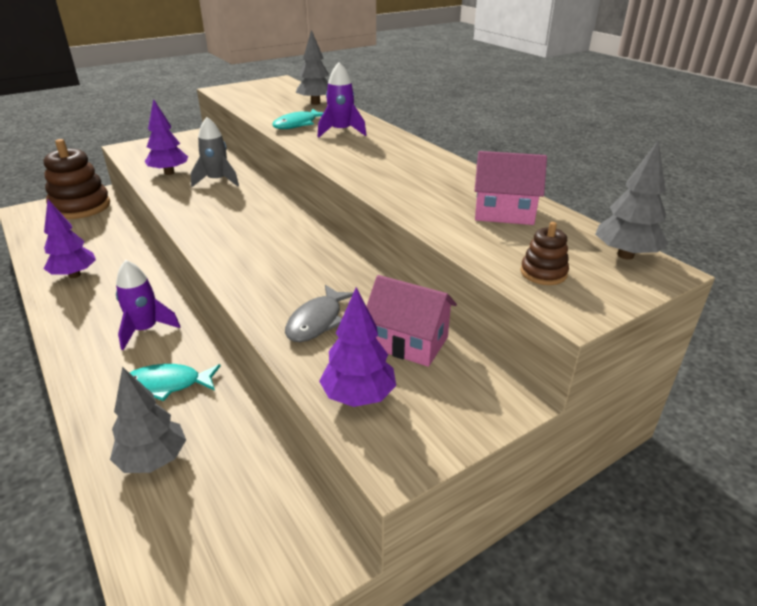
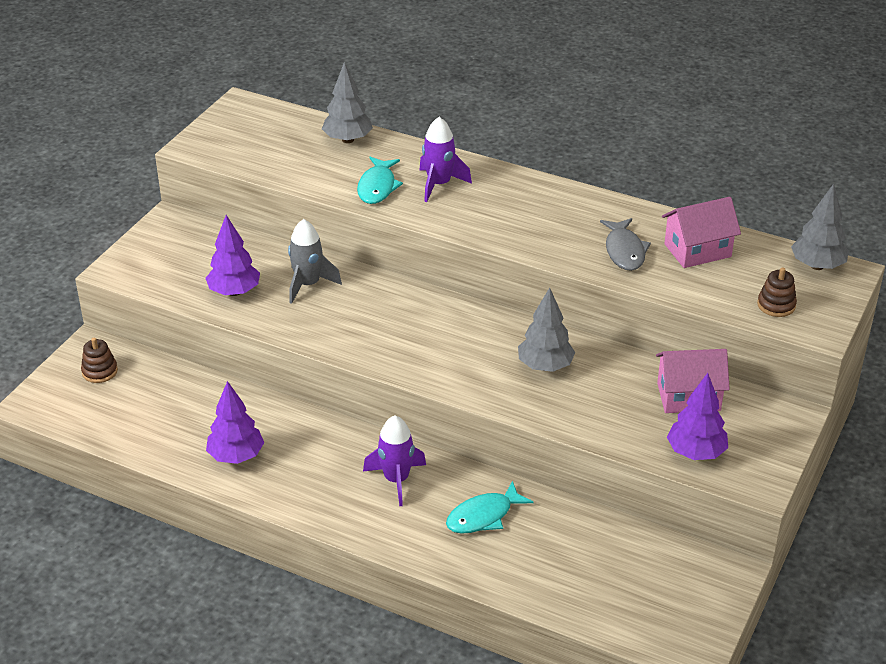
camera: 30 degrees left, 5 degrees up
brown stacking toy [44,139,110,219] -> brown stacking toy [81,337,118,383], size x0.45
grey tree [110,367,186,473] -> grey tree moved to [518,288,575,372]
grey fish [285,285,354,342] -> grey fish moved to [600,218,651,271]

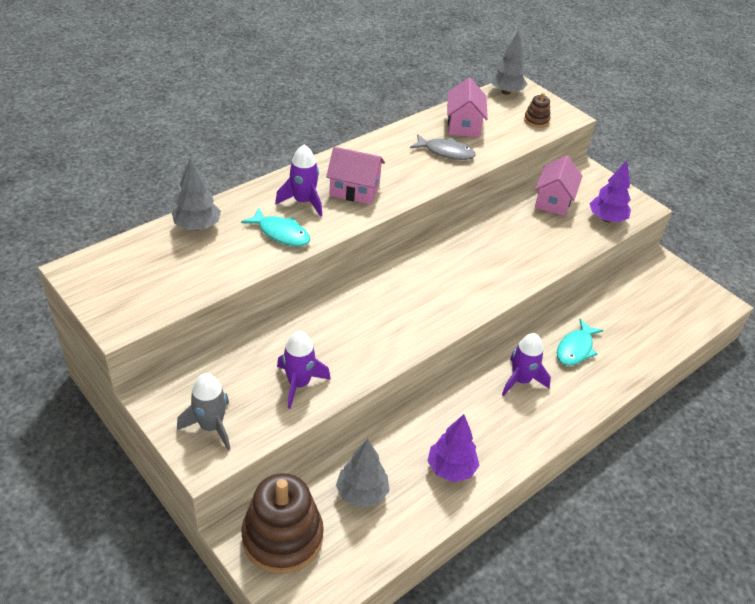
camera: 70 degrees left, 5 degrees up
brown stacking toy [81,337,118,383] -> brown stacking toy [241,473,324,574], size x2.22
purple tree [206,215,260,296] -> purple rocket [277,331,331,409]
grey rocket [288,219,342,304] -> grey rocket moved to [177,373,230,450]
turquoise fish [446,481,534,534] -> turquoise fish turned 45 degrees clockwise [557,319,604,366]
grey tree [518,288,575,372] -> grey tree moved to [336,439,390,508]
none -> pink house [326,147,385,205]

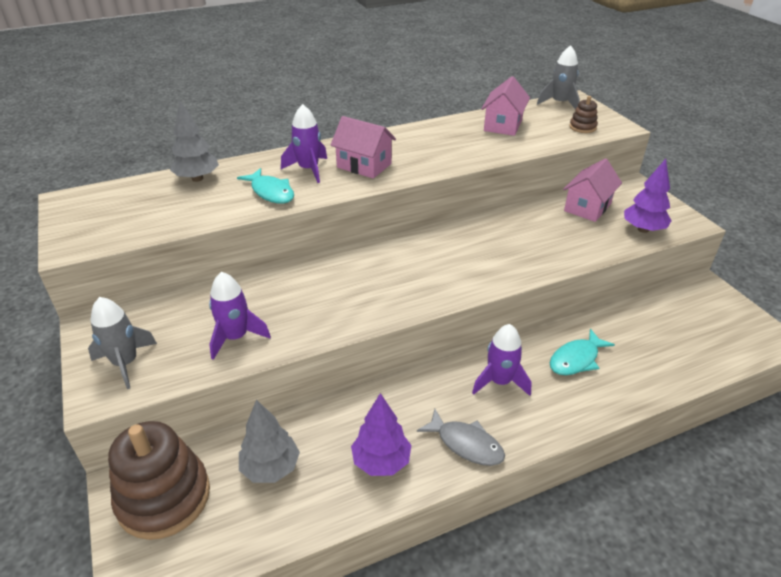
camera: 20 degrees right, 5 degrees down
grey fish [410,134,475,160] -> grey fish moved to [417,409,505,466]
grey tree [490,31,528,95] -> grey rocket [537,45,580,110]

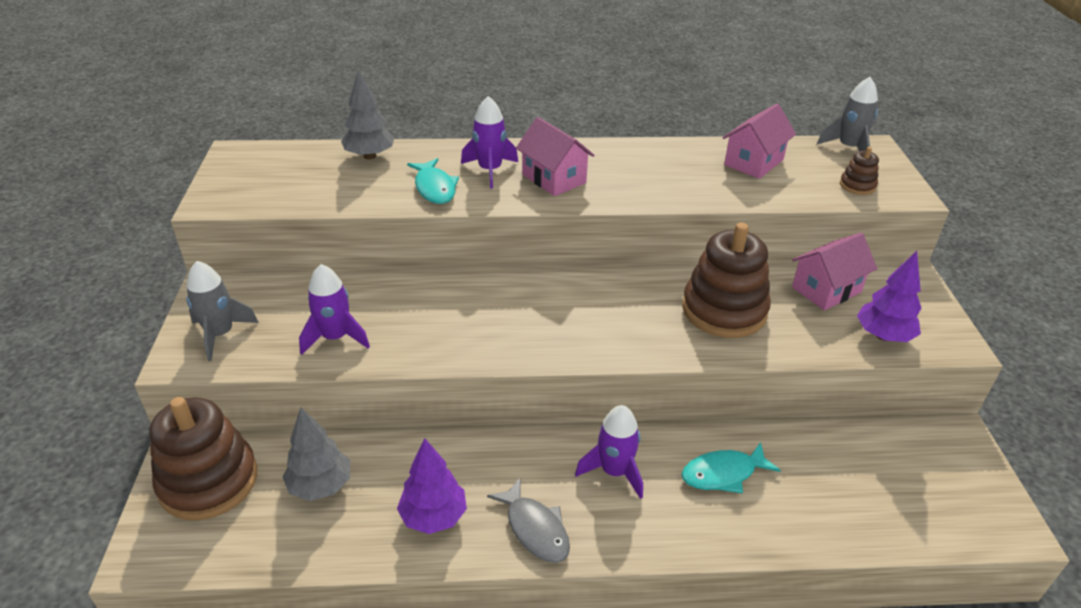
camera: 20 degrees right, 0 degrees up
none -> brown stacking toy [682,222,771,338]

